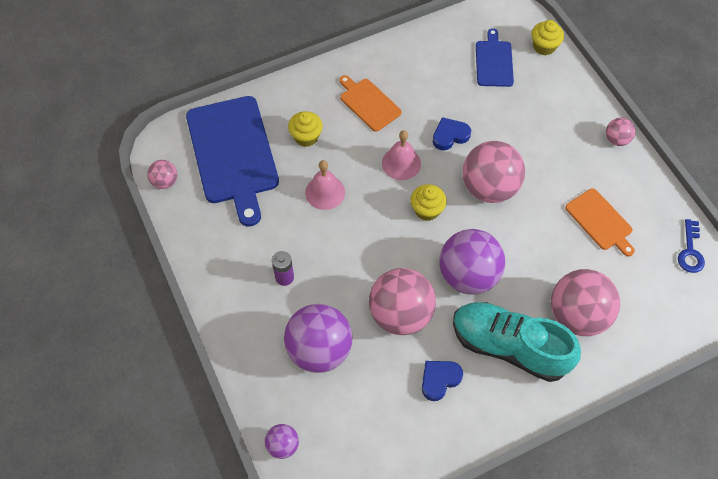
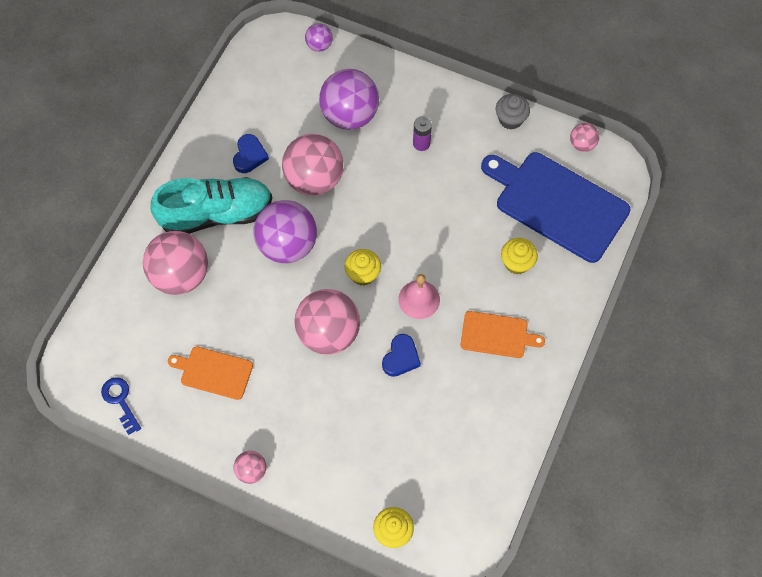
camera: 140 degrees right, 5 degrees up
pink bell [305,160,345,210] -> none
blue cutting board [476,28,514,87] -> none
none -> grey cupcake [496,94,530,130]

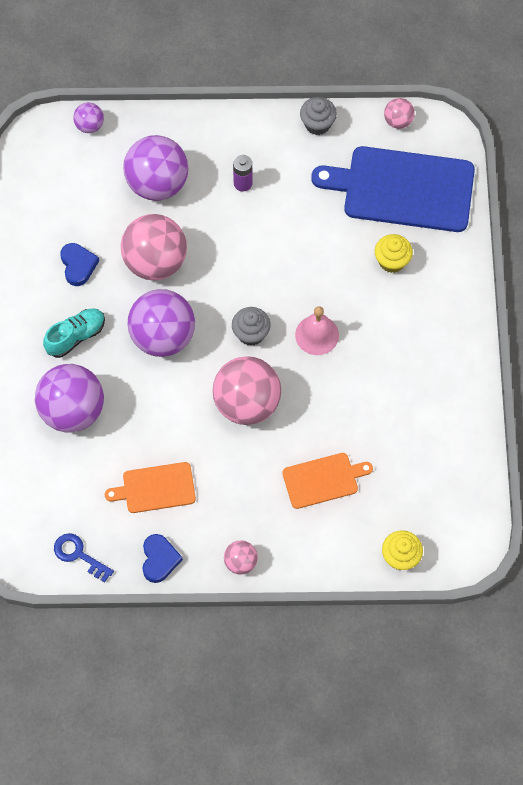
camera: 25 degrees left, 0 degrees up
pink ball [143,231,208,295] -> purple ball [35,364,104,433]
turquoise shoe [151,177,272,234] -> turquoise shoe [43,308,105,358], size x0.55
yellow cupcake [344,249,381,285] -> grey cupcake [232,307,271,346]
blue heart [382,334,421,377] -> blue heart moved to [142,534,183,583]
orange cutting board [460,311,545,358] -> orange cutting board moved to [282,453,373,509]

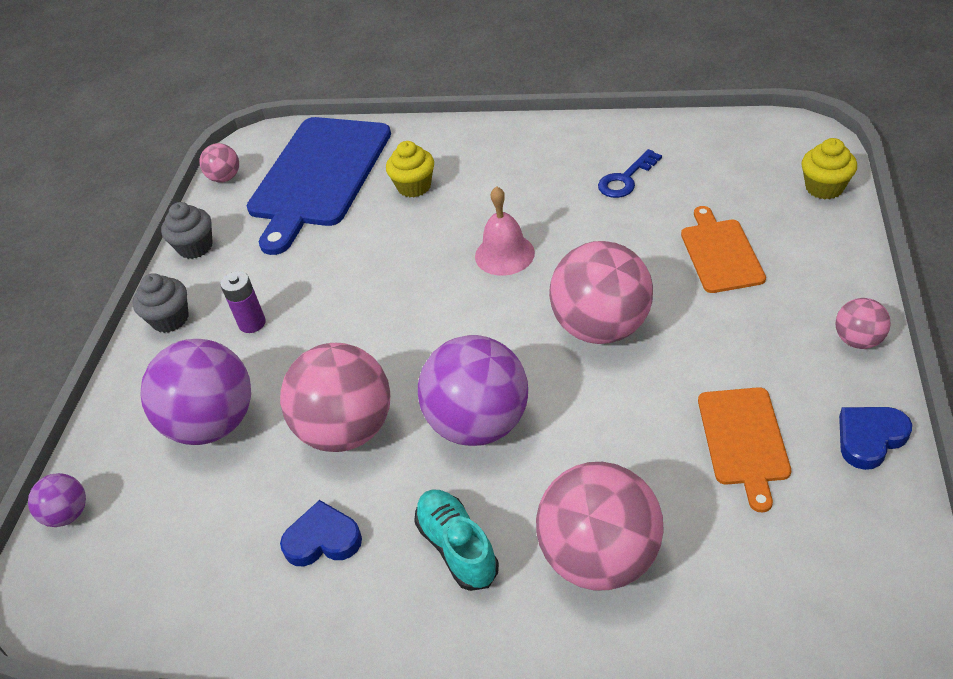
camera: 75 degrees left, 20 degrees down
purple ball [35,364,104,433] -> pink ball [536,462,664,590]
blue key [54,533,114,583] -> blue key moved to [598,149,662,198]
blue heart [142,534,183,583] -> blue heart turned 45 degrees counterclockwise [839,407,912,470]
grey cupcake [232,307,271,346] -> grey cupcake moved to [133,273,189,333]

